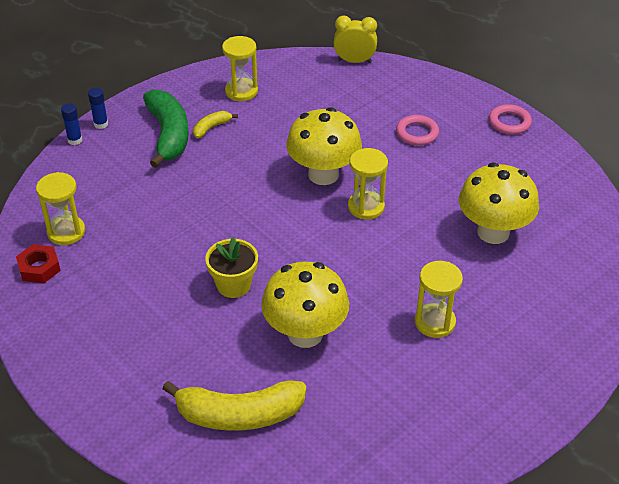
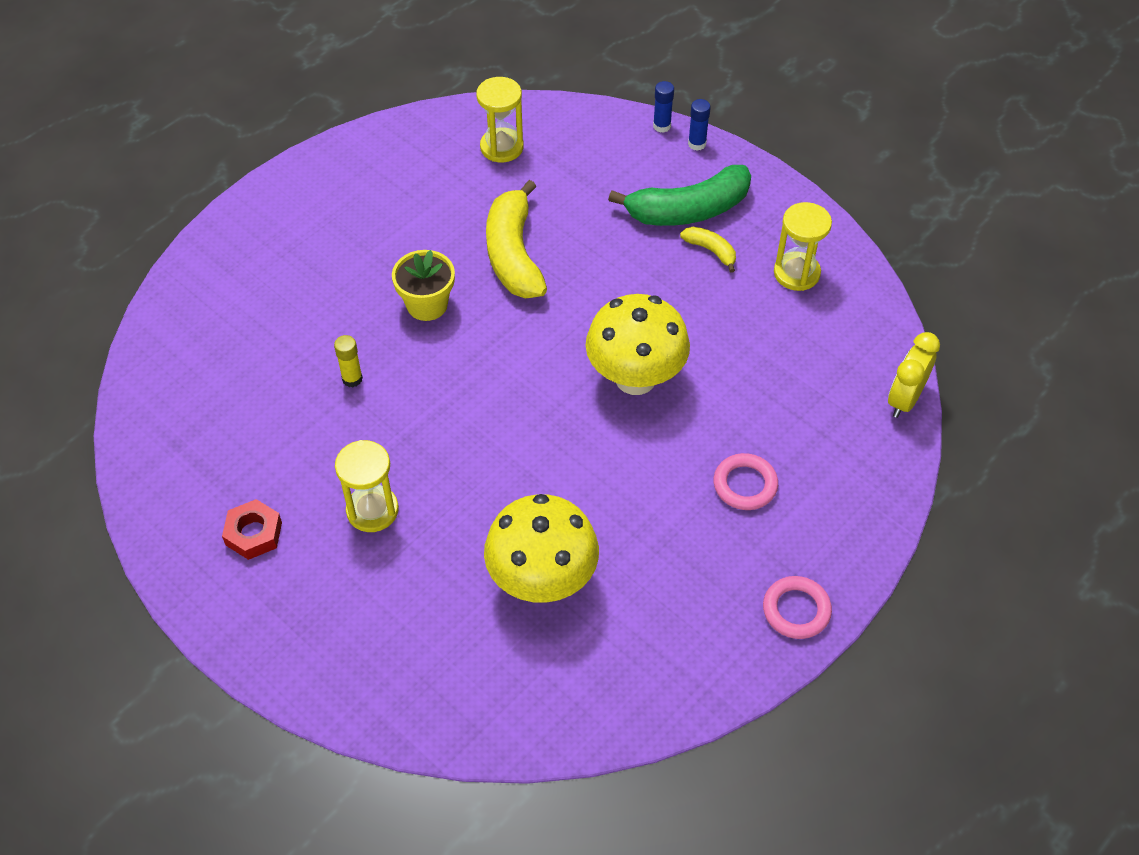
camera: 85 degrees right, 10 degrees up
red nut [16,244,61,284] -> red nut moved to [222,499,282,560]
yellow banana [162,380,306,431] -> yellow banana moved to [486,180,547,298]
yellow mushroom [261,261,349,348] -> yellow glue stick [334,335,363,387]
yellow clock [334,15,377,63] -> yellow clock turned 150 degrees counterclockwise [888,332,940,418]
yellow hourglass [348,148,388,220] -> none

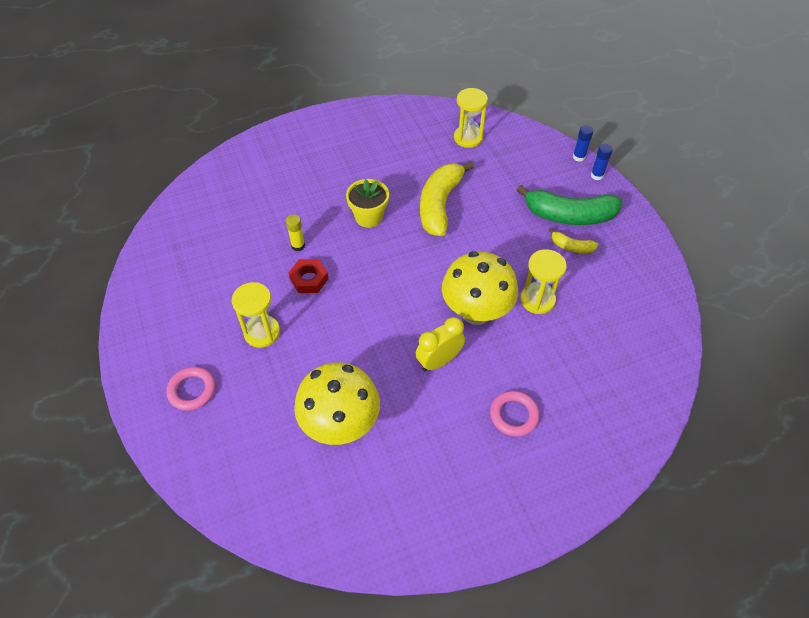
camera: 25 degrees right, 0 degrees up
red nut [222,499,282,560] -> red nut moved to [288,259,328,293]
yellow banana [680,227,736,273] -> yellow banana turned 135 degrees clockwise [549,228,598,253]
pink ring [763,576,832,639] -> pink ring moved to [166,367,215,411]
yellow hourglass [774,202,832,291] -> yellow hourglass moved to [520,249,567,314]
yellow clock [888,332,940,418] -> yellow clock moved to [416,317,465,371]

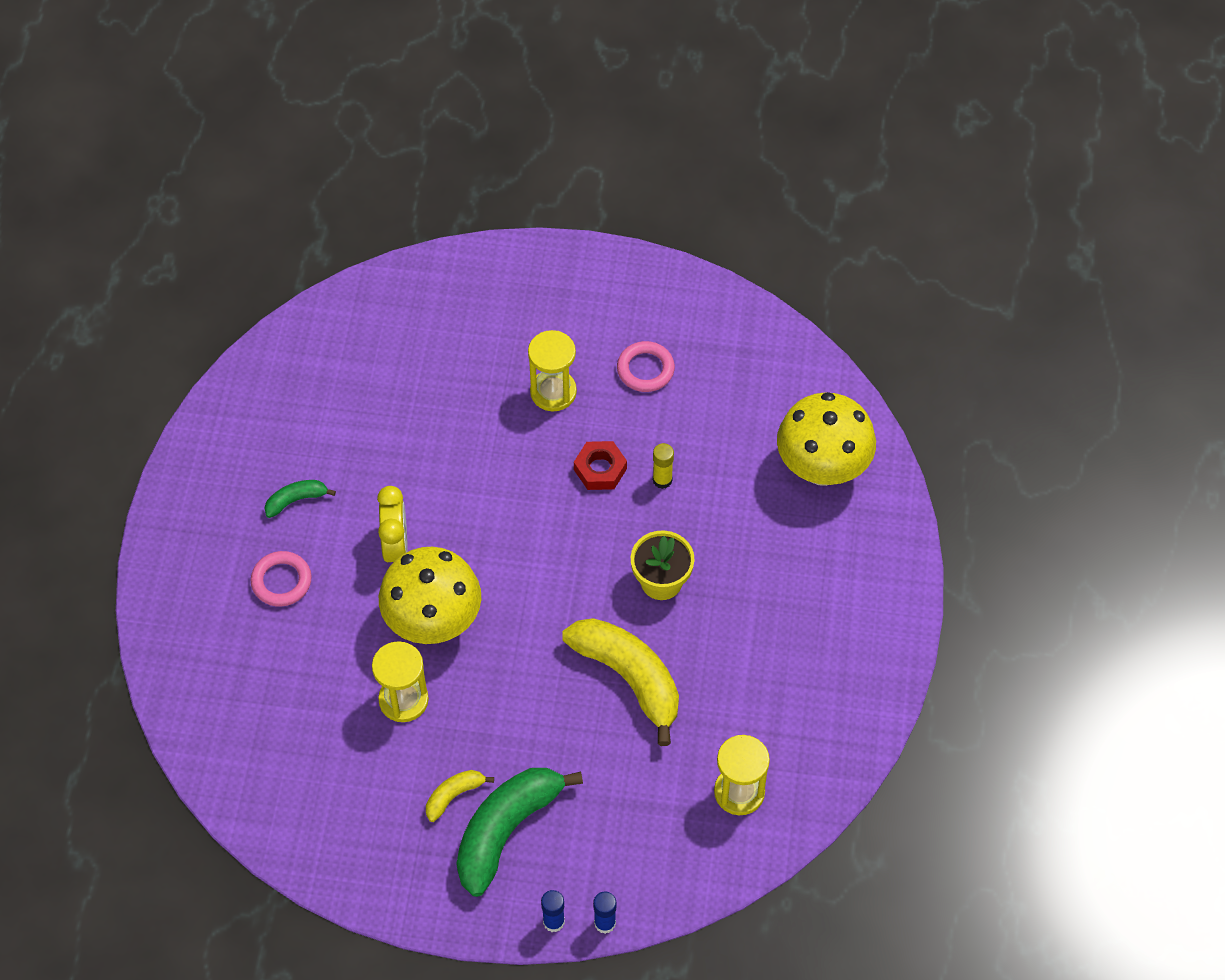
camera: 120 degrees right, 5 degrees up
pink ring [166,367,215,411] -> pink ring moved to [617,341,675,392]
yellow mushroom [294,362,380,445] -> yellow mushroom moved to [777,392,876,486]
none -> green banana [264,480,336,518]

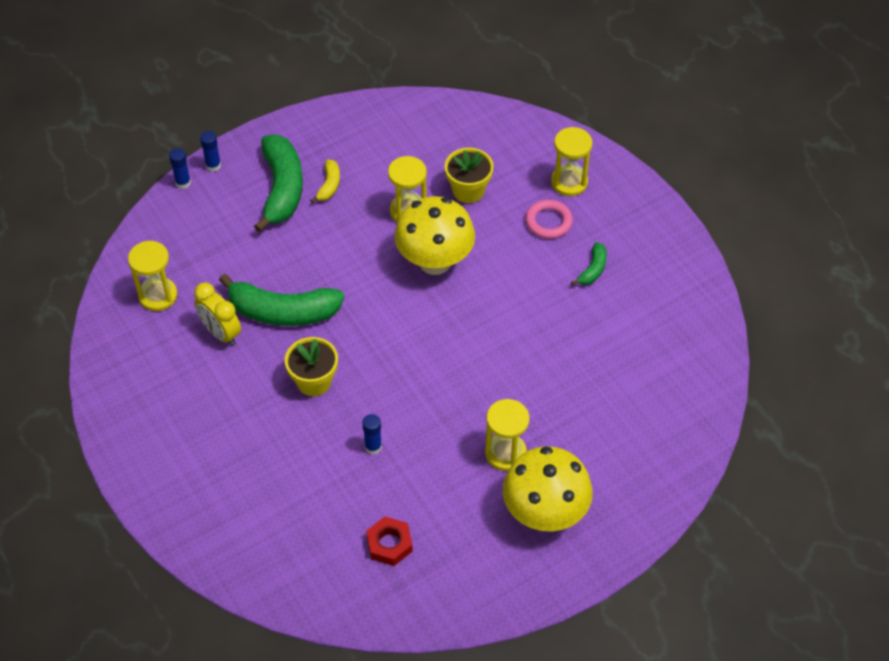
camera: 140 degrees right, 5 degrees down
yellow clock [377,486,408,562] -> yellow clock moved to [194,283,241,346]
yellow banana [562,618,679,746] -> green banana [219,274,344,326]
red nut [574,441,627,490] -> red nut moved to [366,516,413,566]
pink ring [617,341,675,392] -> none
yellow glue stick [653,443,674,489] -> blue glue stick [362,414,382,454]
yellow mushroom [777,392,876,486] -> yellow mushroom moved to [503,446,593,532]
none -> yellow flower pot [445,148,494,203]
none -> yellow hourglass [551,127,593,196]

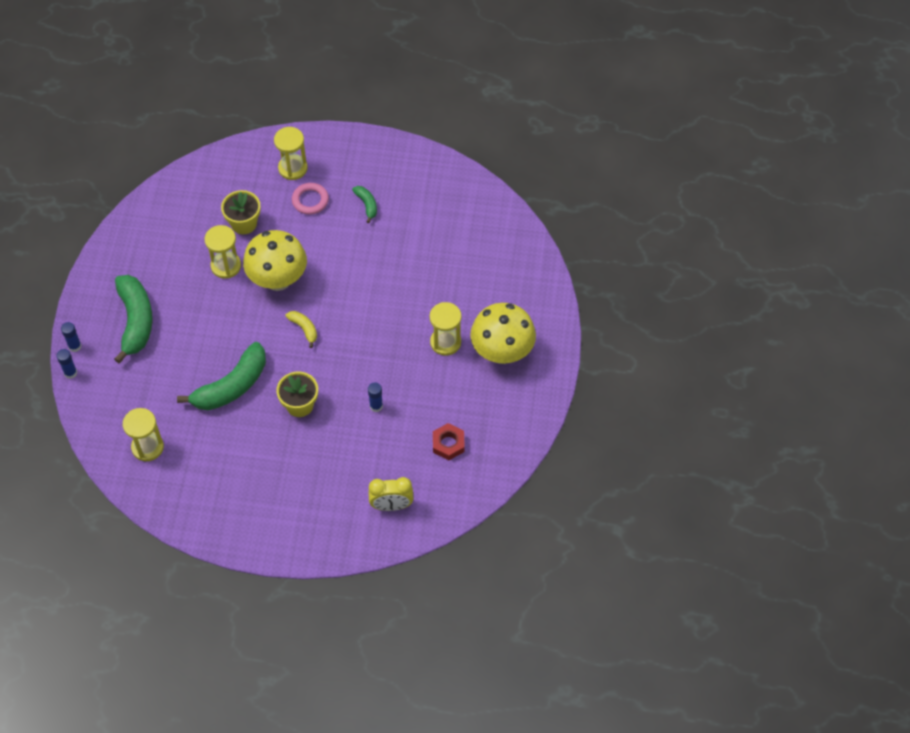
camera: 50 degrees left, 5 degrees up
yellow clock [194,283,241,346] -> yellow clock moved to [368,477,414,511]
green banana [254,135,303,232] -> green banana turned 45 degrees clockwise [114,275,152,364]
yellow banana [310,159,340,203] -> yellow banana moved to [285,311,317,348]

